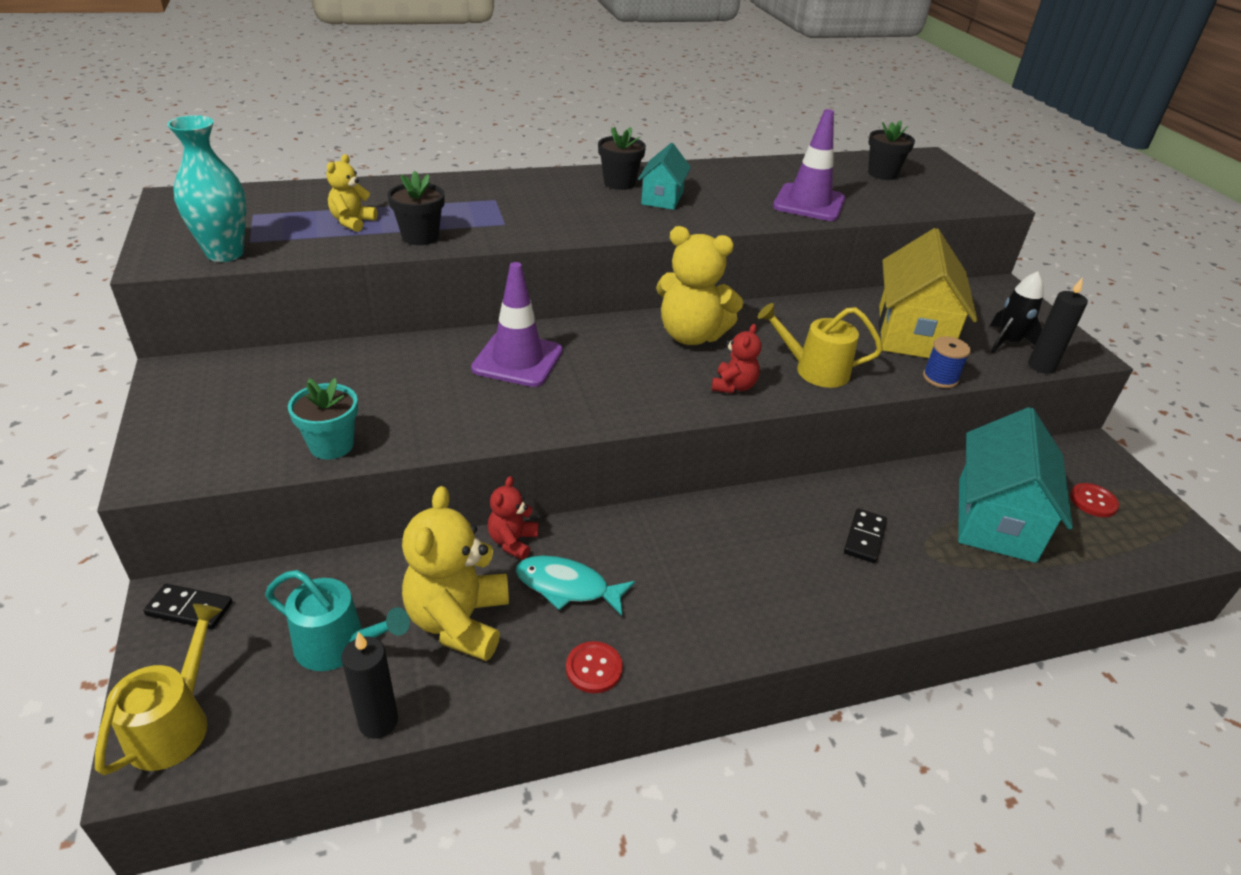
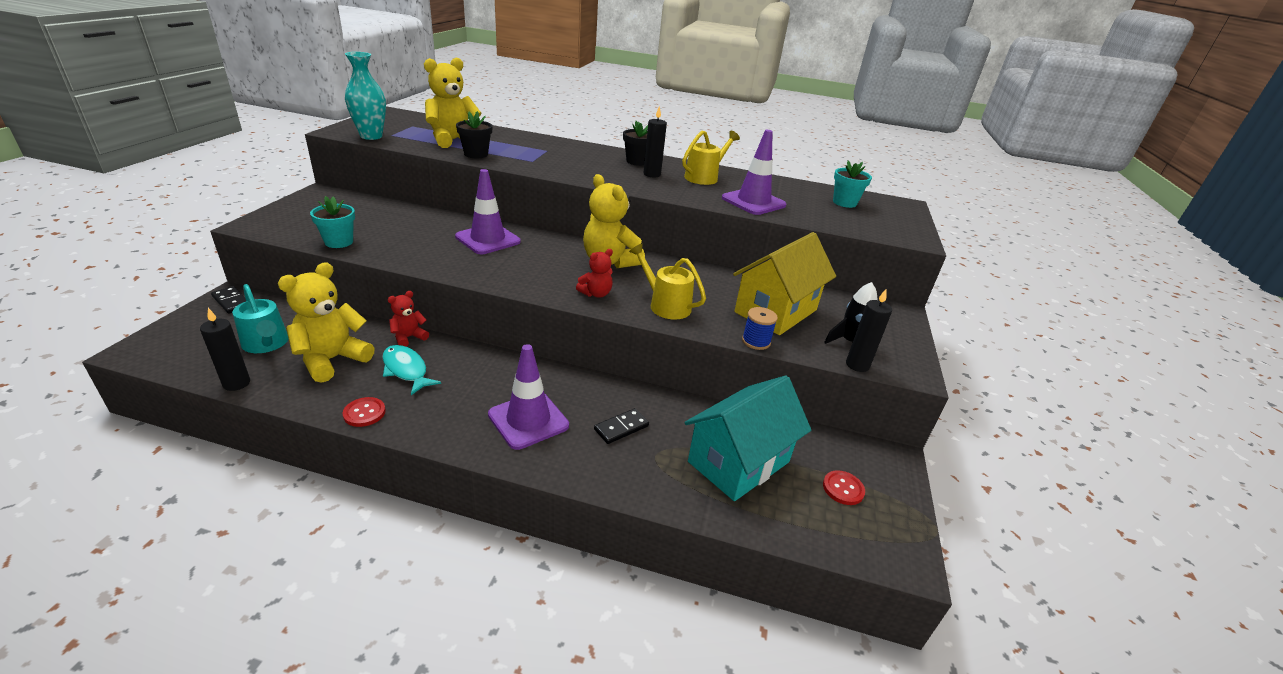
camera: 30 degrees right, 5 degrees down
yellow watering can [95,604,222,775] -> yellow watering can moved to [682,131,740,185]
yellow teddy bear [327,154,378,232] -> yellow teddy bear [424,57,481,148], size x1.88
turquoise house [638,143,691,210] -> black candle [643,106,667,177]
black flower pot [868,120,915,180] -> turquoise flower pot [833,160,872,208]
none -> purple traffic cone [488,344,569,450]

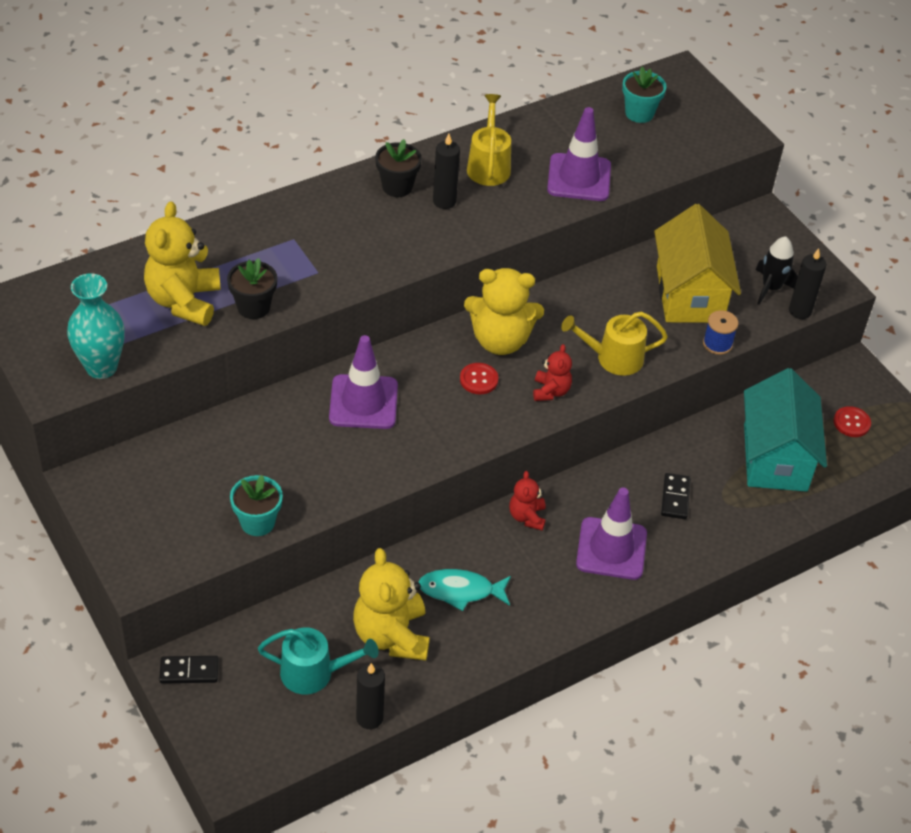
camera: 45 degrees left, 15 degrees up
red button [343,397,386,427] -> red button moved to [460,363,498,394]
red teddy bear [388,291,429,347] -> red teddy bear moved to [509,471,546,531]

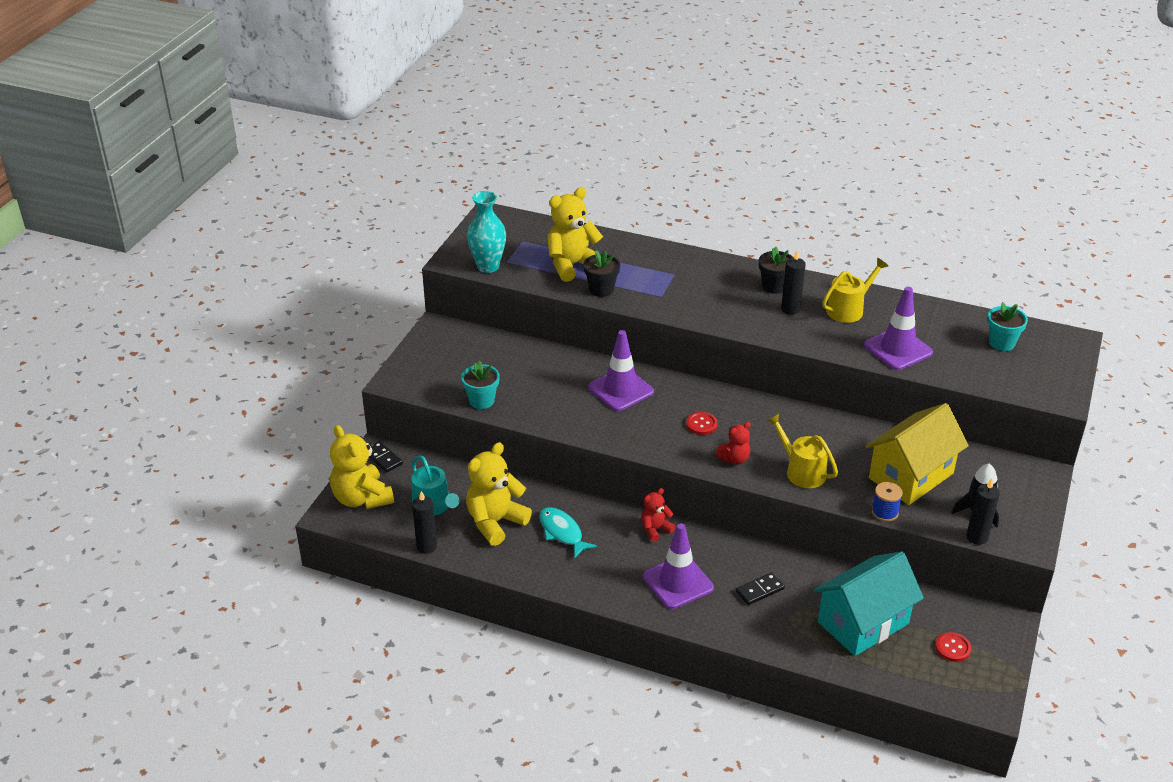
camera: 55 degrees right, 10 degrees down
yellow teddy bear [464,268,544,355] -> yellow teddy bear moved to [330,425,394,509]

